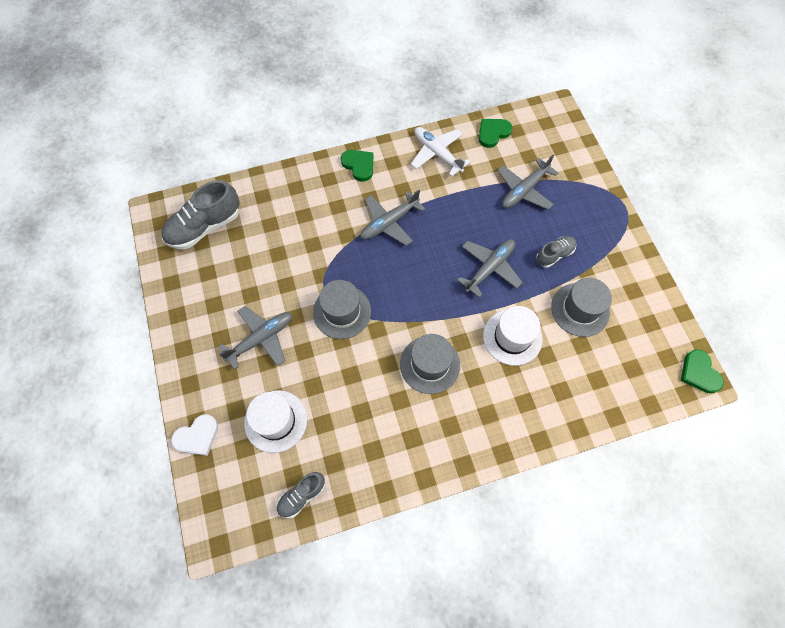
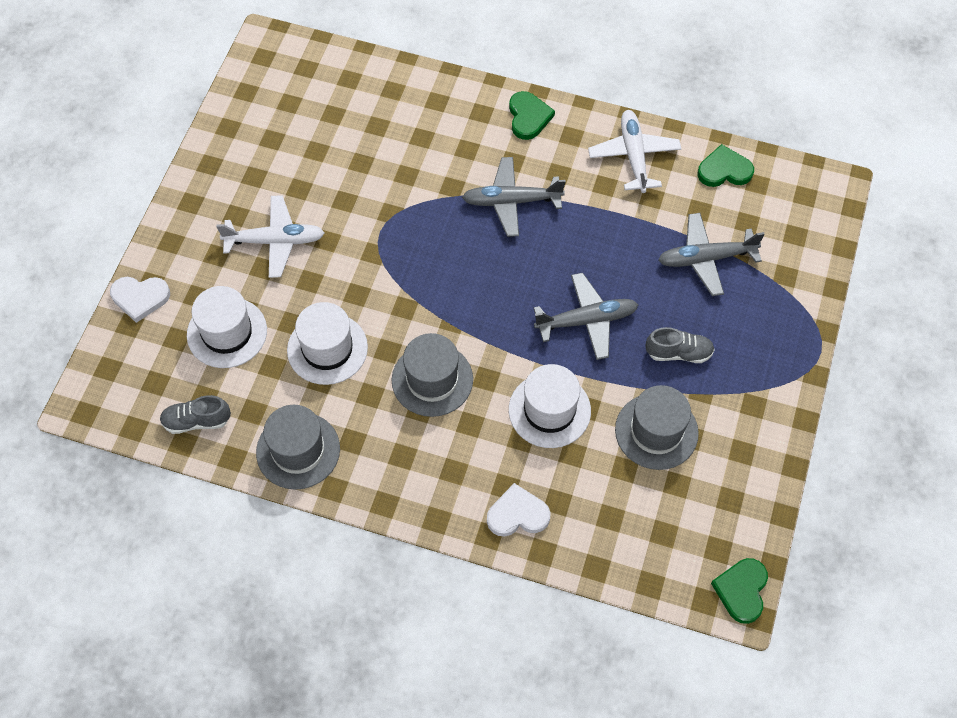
camera: 35 degrees right, 5 degrees down
grey shoe [161,180,240,249] -> none
grey plane [219,306,292,370] -> white plane [216,195,324,278]
grey hat [313,280,371,339] -> grey hat moved to [256,405,340,490]
none -> white hat [287,302,368,385]
none -> white heart [487,483,551,537]

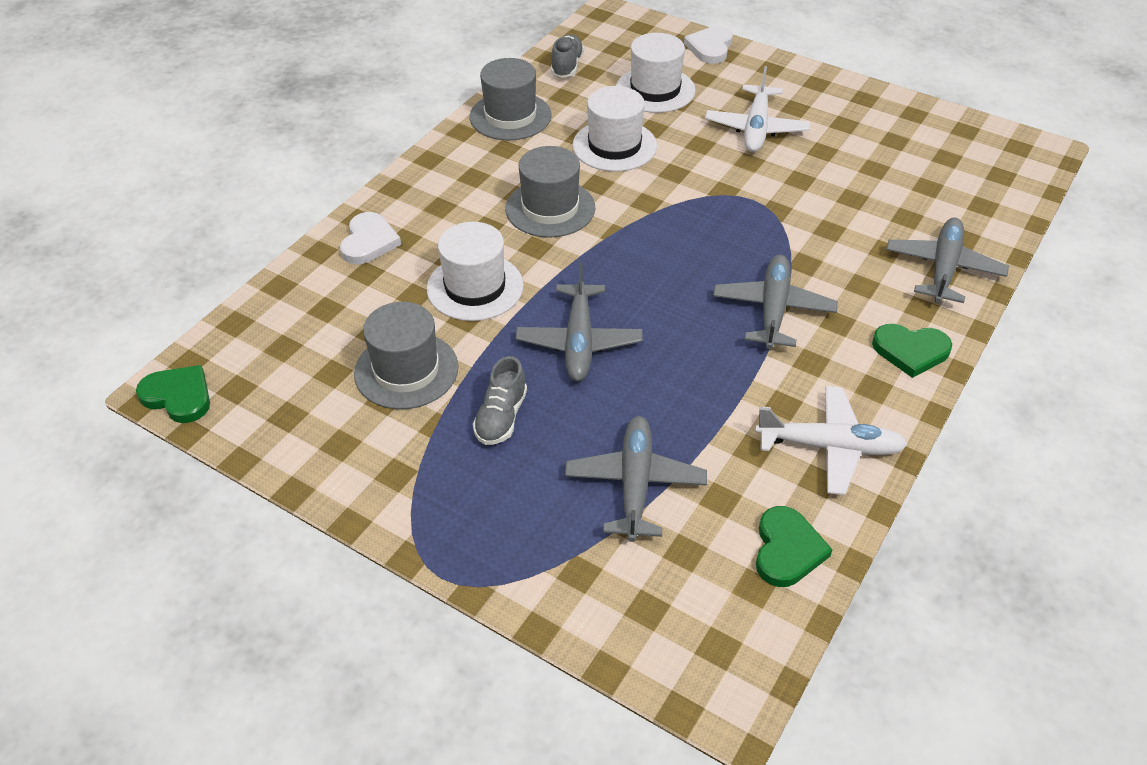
camera: 105 degrees right, 15 degrees down
none -> grey plane [886,218,1009,303]

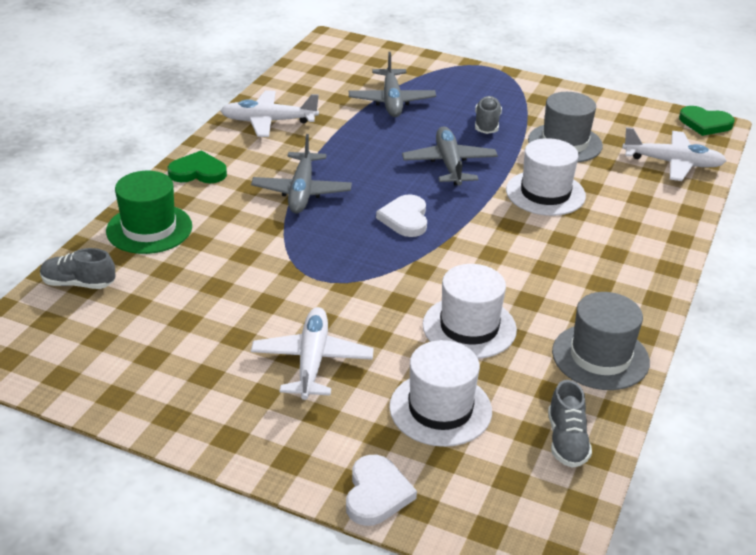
camera: 170 degrees right, 10 degrees down
white heart [340,212,401,264] -> white heart moved to [376,194,427,237]
grey hat [505,146,595,238] -> none
green heart [756,506,833,587] -> none
grey plane [886,218,1009,303] -> green hat [106,171,192,254]
none -> grey shoe [40,248,116,289]
none -> white plane [622,127,727,181]

